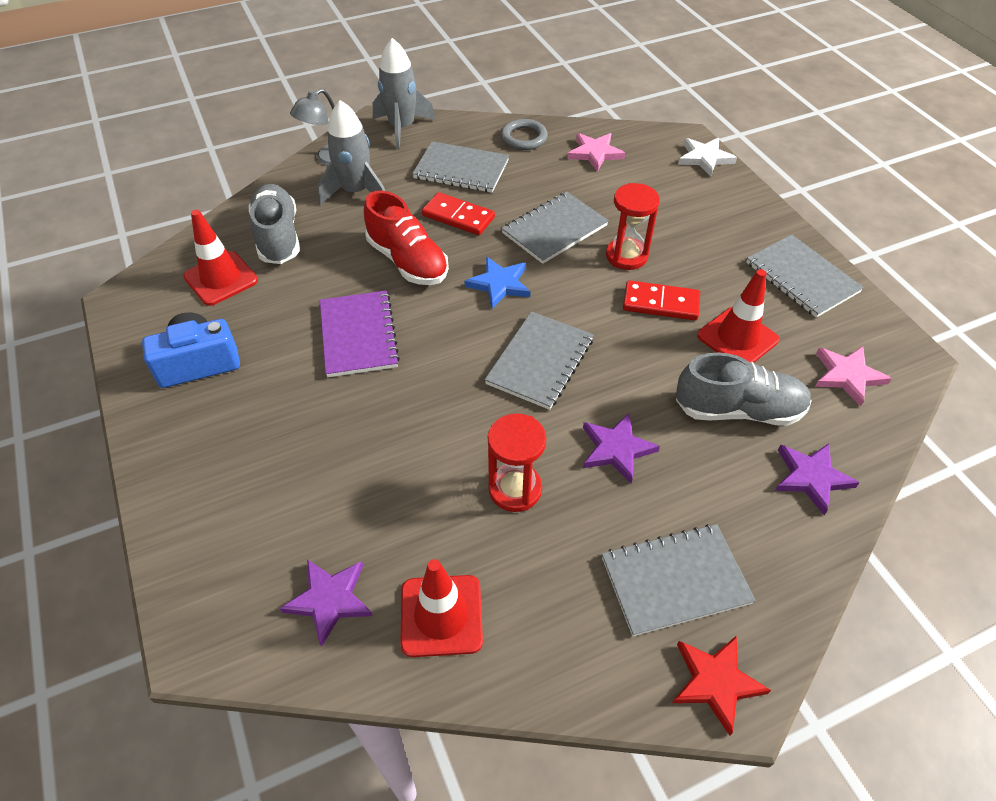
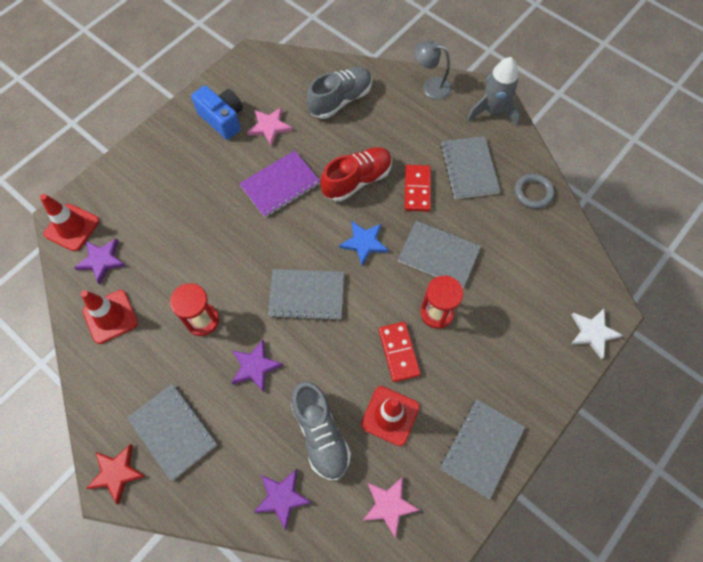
camera: 65 degrees right, 15 degrees up
red traffic cone [183,210,258,306] -> red traffic cone moved to [40,194,100,252]
grey rocket [318,100,385,205] -> none
red shoe [364,191,449,285] -> red shoe turned 150 degrees counterclockwise [320,147,392,201]
pink star [567,133,625,172] -> pink star moved to [247,107,293,147]

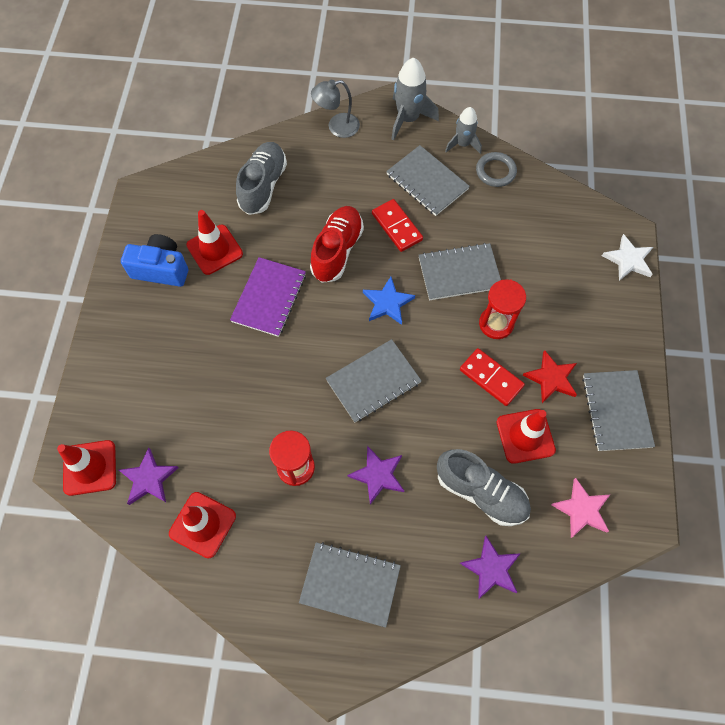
camera: 35 degrees left, 0 degrees up
red star [86,444,146,504] -> red star moved to [522,350,577,403]
pink star [247,107,293,147] -> red traffic cone [186,210,243,275]
none -> grey rocket [445,107,482,154]

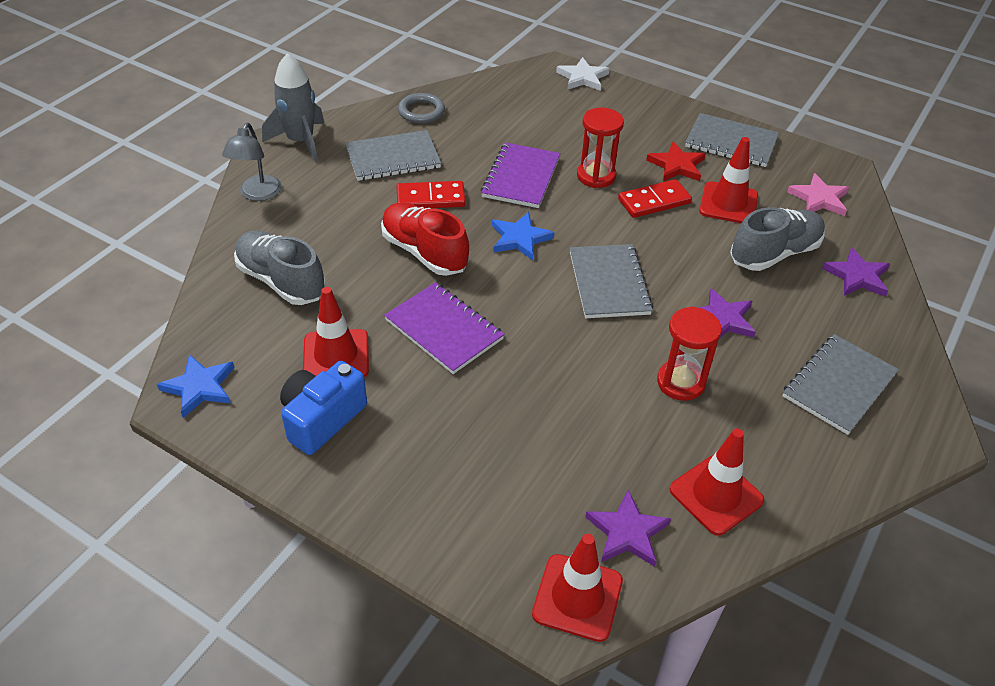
camera: 65 degrees left, 20 degrees down
grey notebook [419,243,501,300] -> purple notebook [481,143,560,208]
grey rocket [445,107,482,154] -> none
none -> blue star [157,354,234,418]

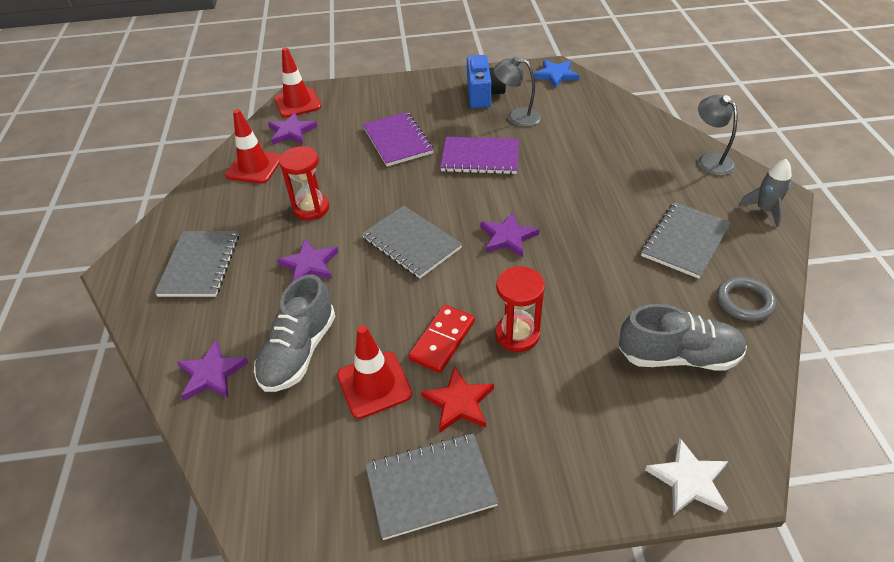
camera: 145 degrees right, 0 degrees up
grey shoe [234,231,326,305] -> grey shoe moved to [619,304,747,371]
grey rocket [262,53,324,162] -> grey rocket [738,159,792,227], size x0.65
red traffic cone [303,287,369,377] -> grey lamp [494,56,541,127]
red shoe [381,203,469,276] -> none
red domino [397,181,466,208] -> none
purple notebook [481,143,560,208] -> purple notebook moved to [363,112,434,167]
blue star [492,212,554,260] -> purple star [480,212,539,257]
pink star [787,173,849,216] -> none

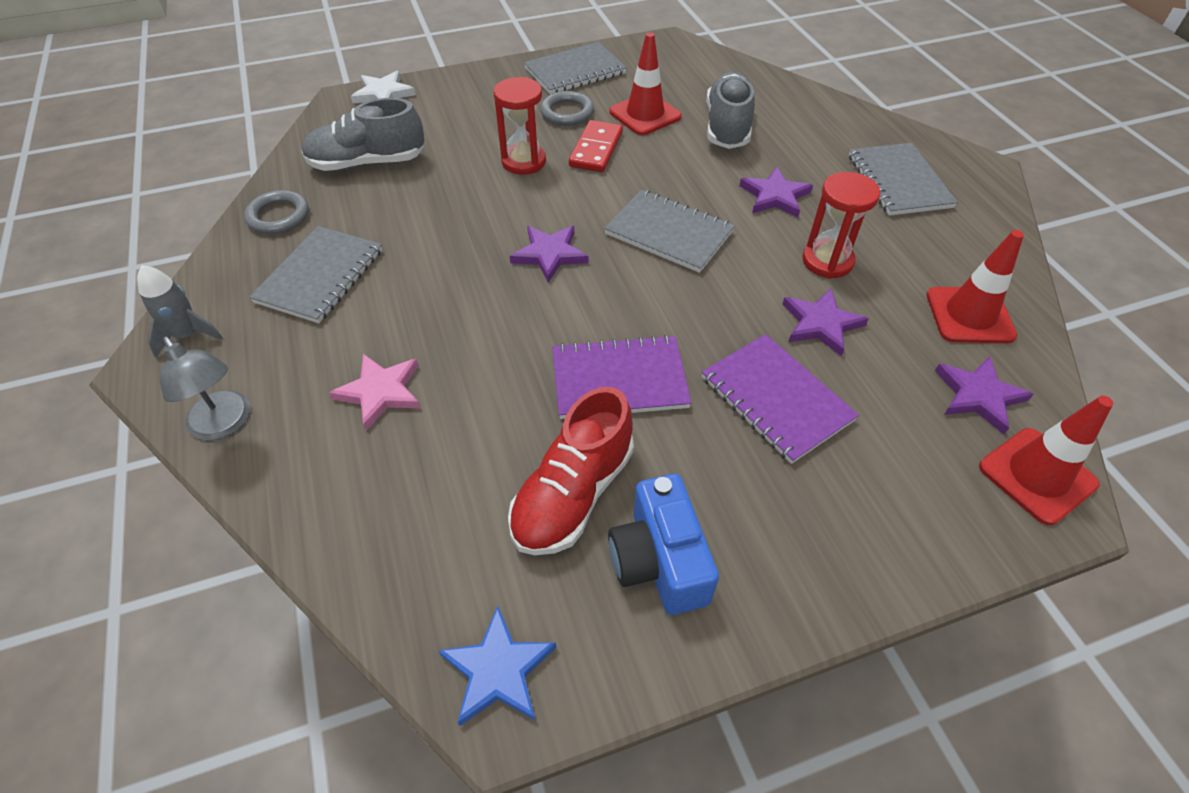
camera: 165 degrees right, 5 degrees up
purple star [177,340,249,401] -> purple star moved to [782,289,869,357]
red star [421,367,494,432] -> grey ring [540,91,594,126]
grey lamp [494,56,541,127] -> red shoe [508,387,634,555]
none -> pink star [329,354,421,431]

